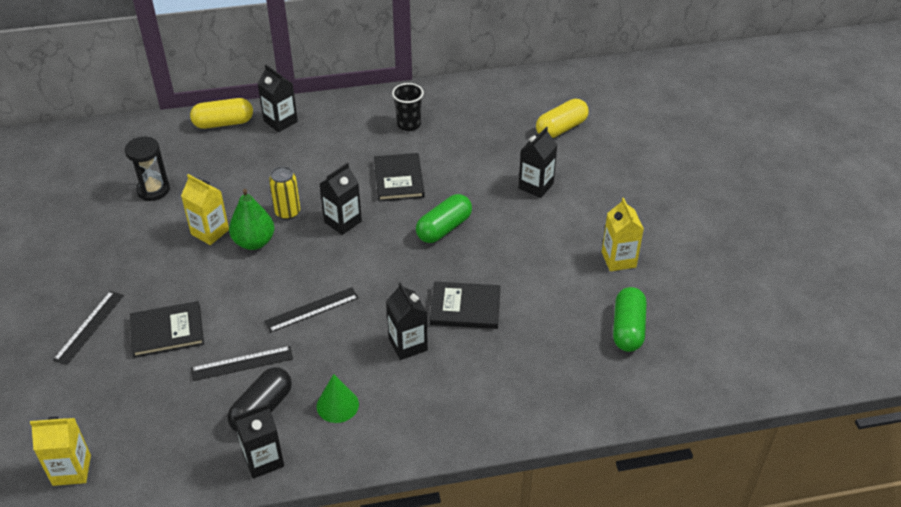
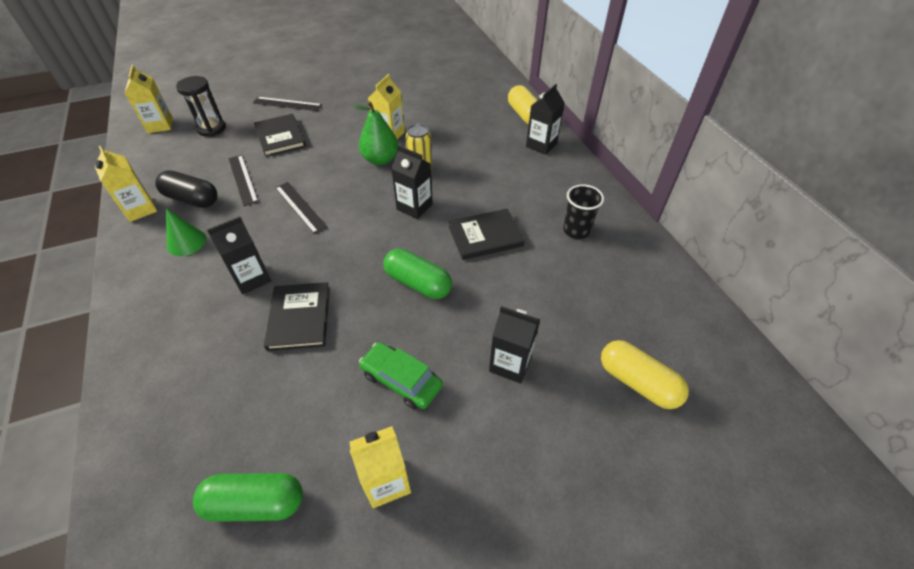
camera: 80 degrees right, 5 degrees up
black hourglass [125,137,170,201] -> black hourglass moved to [176,76,226,137]
black carton [233,403,284,479] -> yellow carton [95,146,157,222]
none -> green car [359,342,443,409]

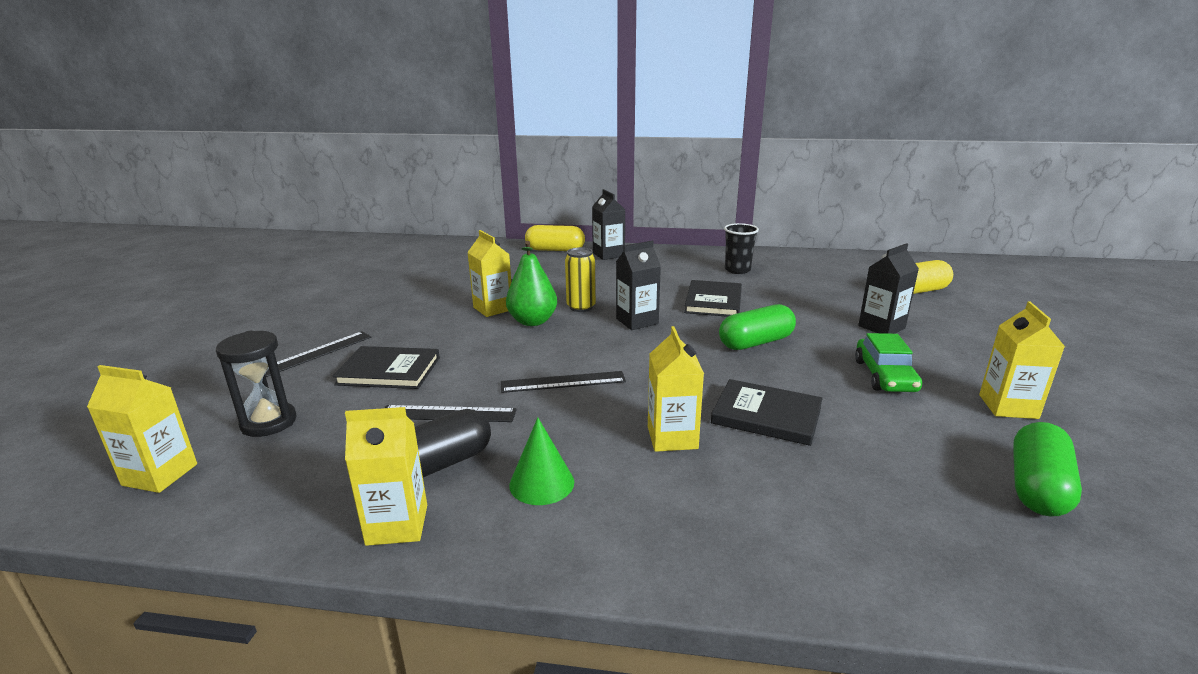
camera: 60 degrees left, 25 degrees down
black carton [207,216,271,295] -> yellow carton [648,326,704,452]
green car [359,342,443,409] -> green car turned 60 degrees counterclockwise [855,333,922,392]

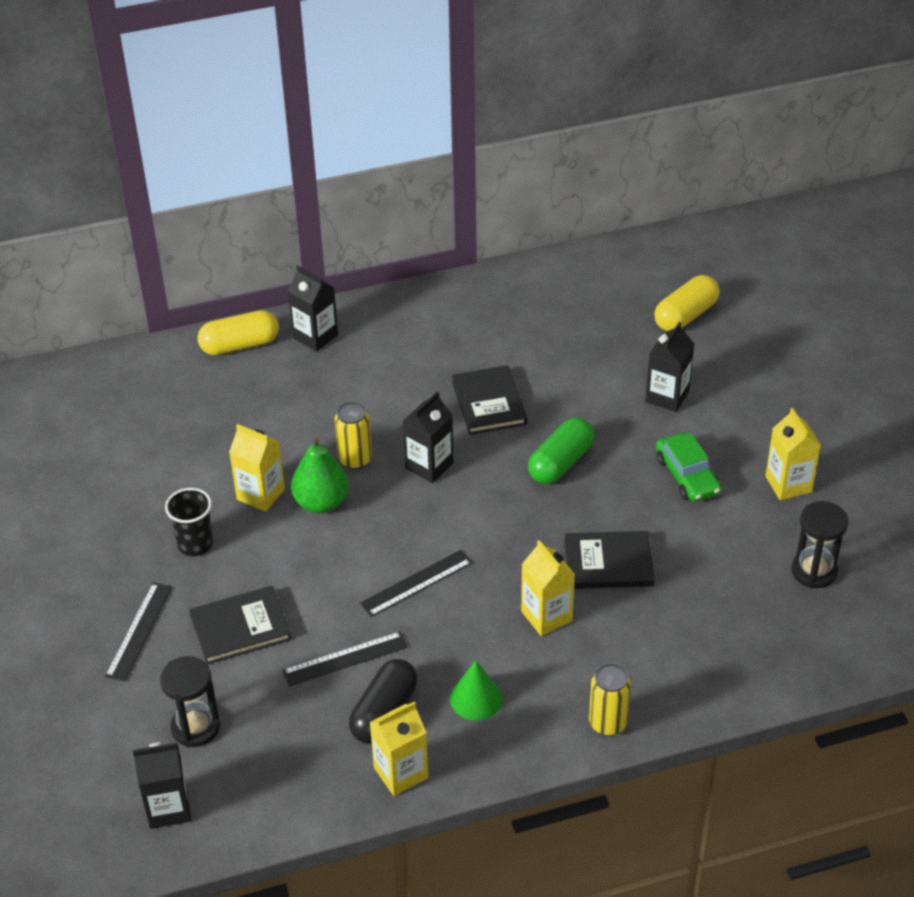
camera: 25 degrees left, 20 degrees up
yellow carton [87,365,197,493] -> black carton [133,742,191,829]
black cup [724,223,759,274] -> black cup moved to [165,488,213,556]
green capsule [1013,422,1082,517] -> black hourglass [792,501,848,588]
none -> yellow can [589,663,631,736]

